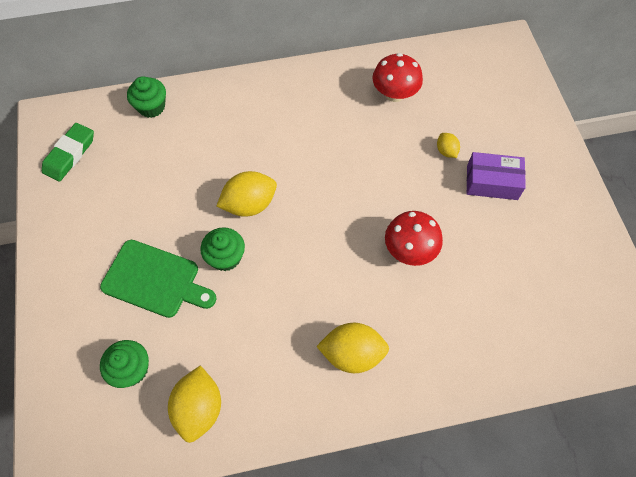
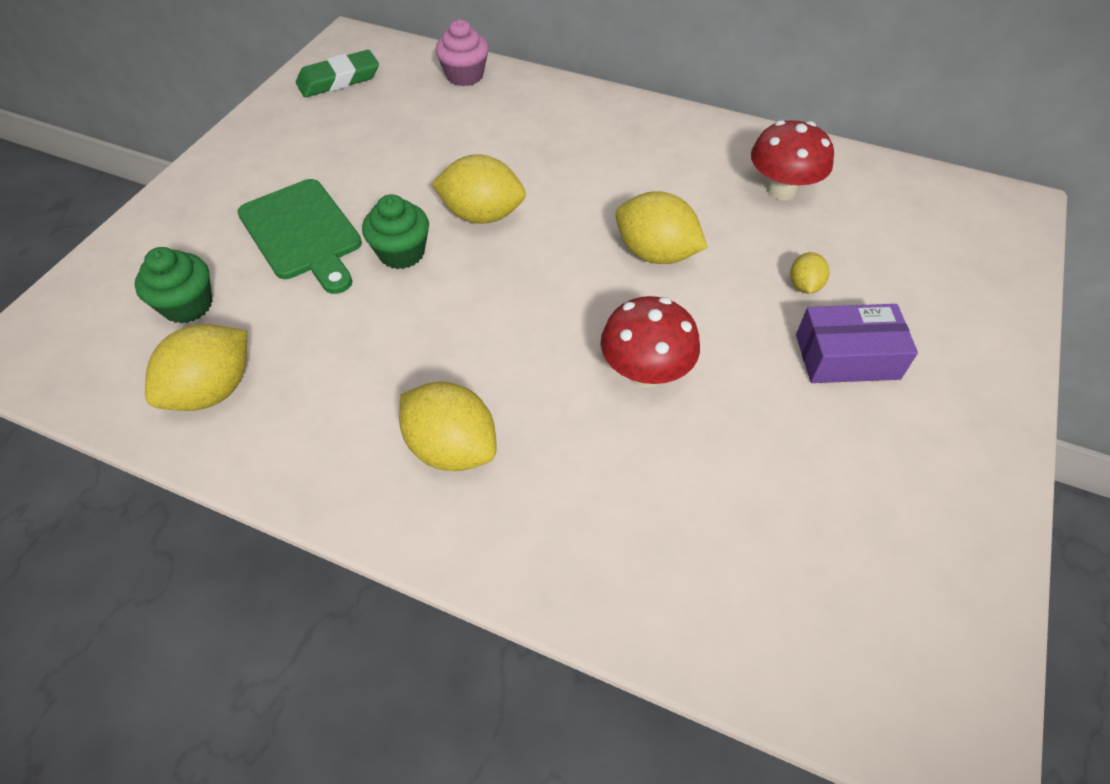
camera: 35 degrees right, 10 degrees down
green cupcake [127,76,166,118] -> pink cupcake [435,19,489,86]
purple box [467,152,526,200] -> purple box turned 45 degrees counterclockwise [796,304,918,383]
none -> yellow lemon [615,191,707,264]

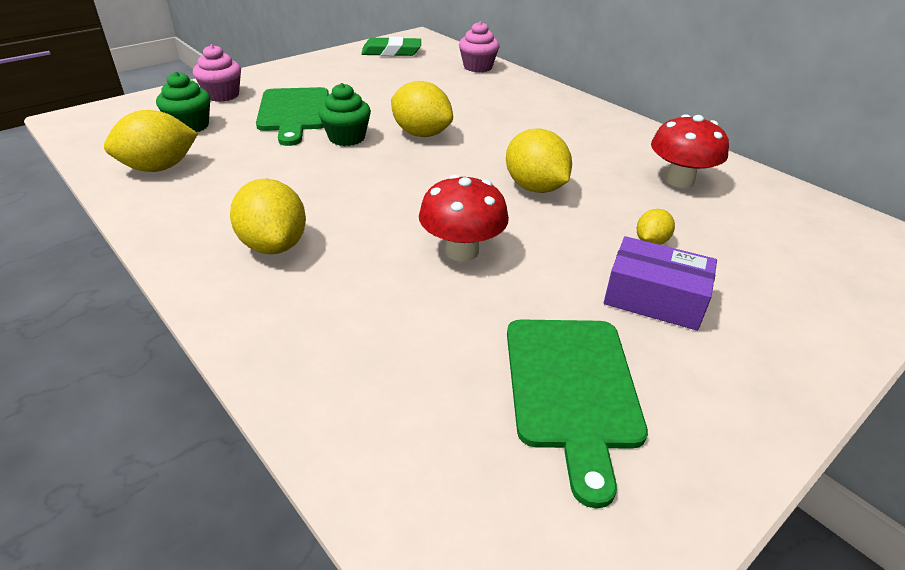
camera: 25 degrees right, 15 degrees down
none -> pink cupcake [193,44,241,102]
none -> green cutting board [507,319,648,508]

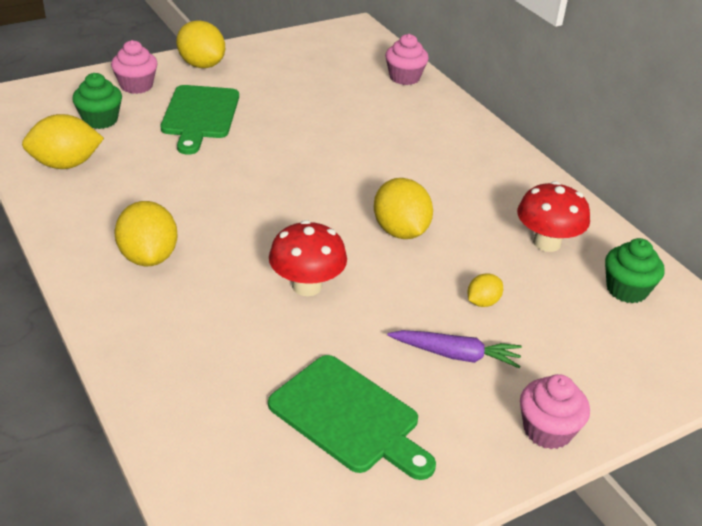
camera: 10 degrees right, 0 degrees up
green cupcake [318,83,371,146] -> green cupcake moved to [605,238,665,303]
green eraser [361,37,421,56] -> none
yellow lemon [391,81,453,137] -> yellow lemon moved to [176,20,225,68]
green cutting board [507,319,648,508] -> green cutting board turned 60 degrees counterclockwise [268,355,436,480]
purple box [604,236,717,331] -> purple carrot [387,330,522,368]
none -> pink cupcake [520,374,590,449]

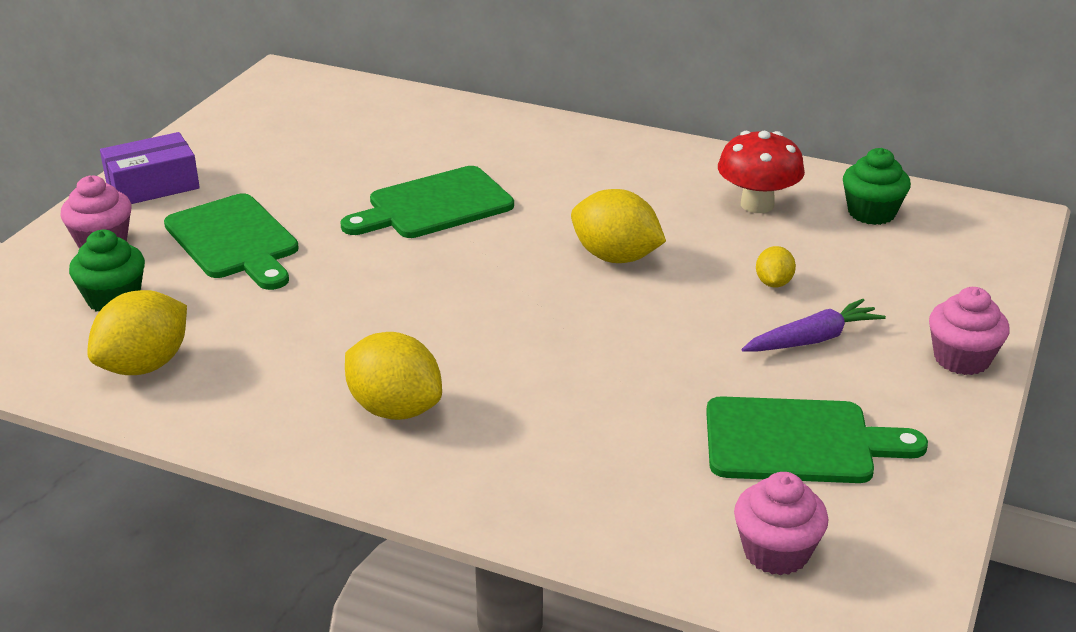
camera: 35 degrees left, 5 degrees down
yellow lemon [176,20,225,68] -> purple box [100,132,200,204]
red mushroom [269,220,347,296] -> none
pink cupcake [385,34,429,85] -> pink cupcake moved to [734,472,828,575]
none -> green cutting board [340,166,514,238]

